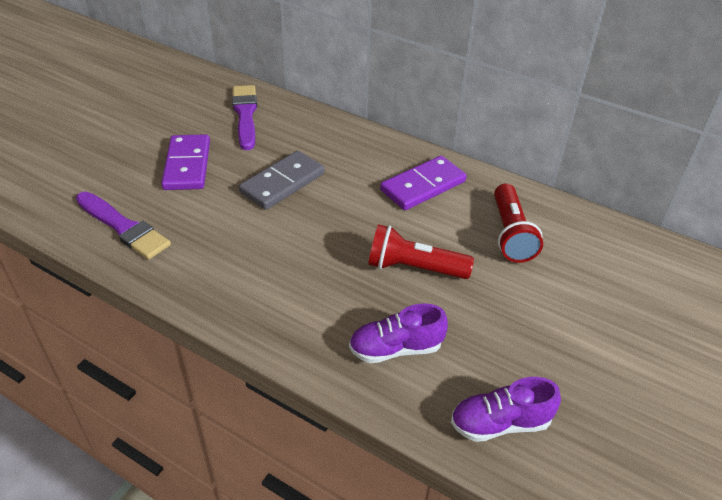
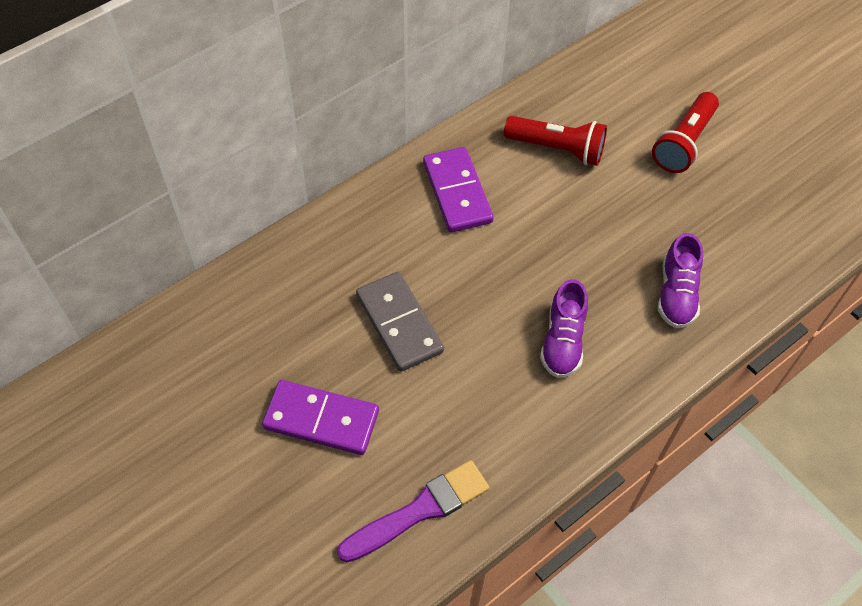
camera: 70 degrees left, 15 degrees up
purple brush [232,85,257,150] -> none
red flashlight [368,224,474,279] -> red flashlight moved to [652,92,719,173]
purple shoe [451,377,561,442] -> purple shoe moved to [540,279,588,378]

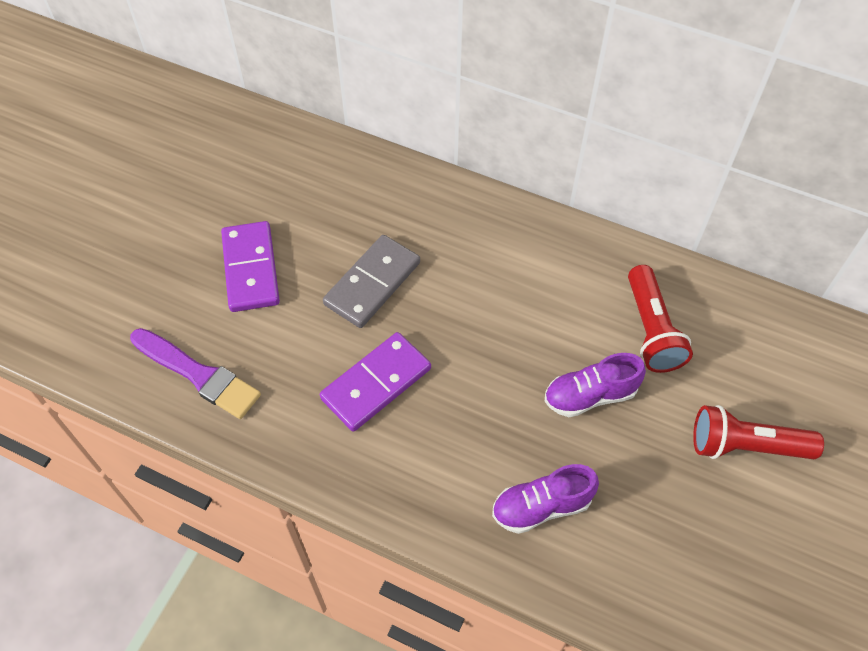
camera: 65 degrees right, 0 degrees up
purple domino [423,147,494,233] -> purple domino moved to [320,332,431,432]
purple shoe [540,279,588,378] -> purple shoe moved to [545,353,646,417]

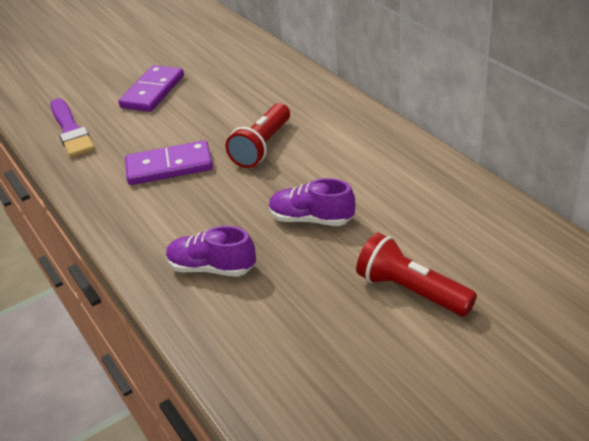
camera: 35 degrees right, 20 degrees down
grey domino [323,235,420,328] -> none
red flashlight [628,265,693,373] -> red flashlight moved to [226,103,290,168]

